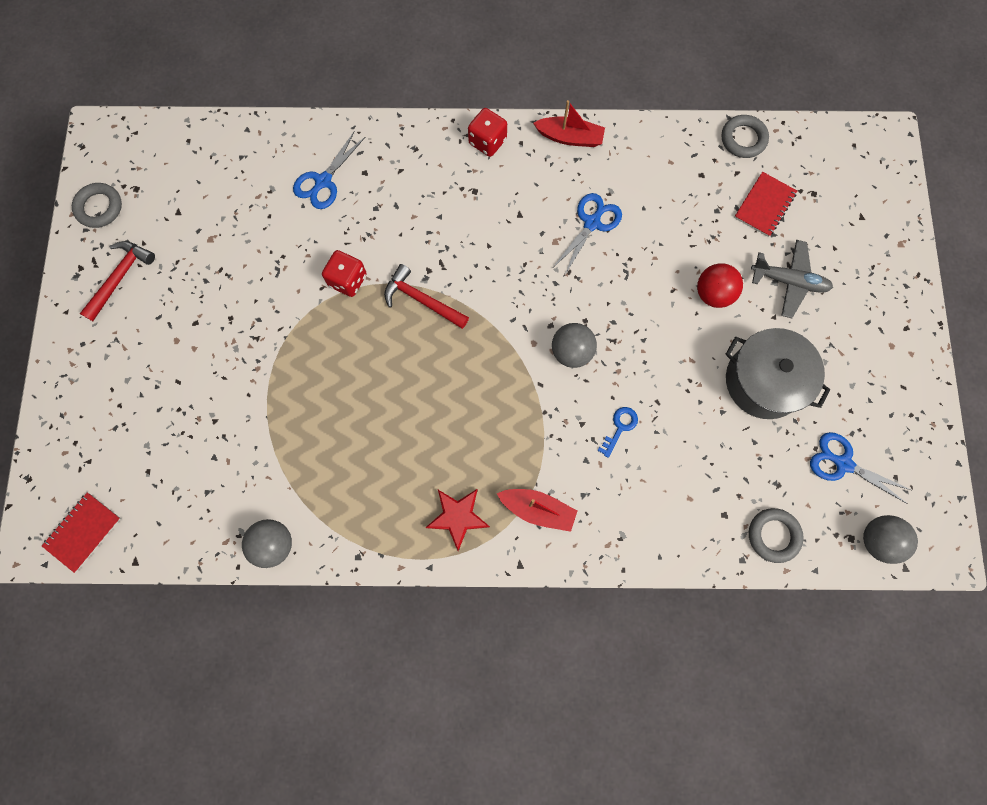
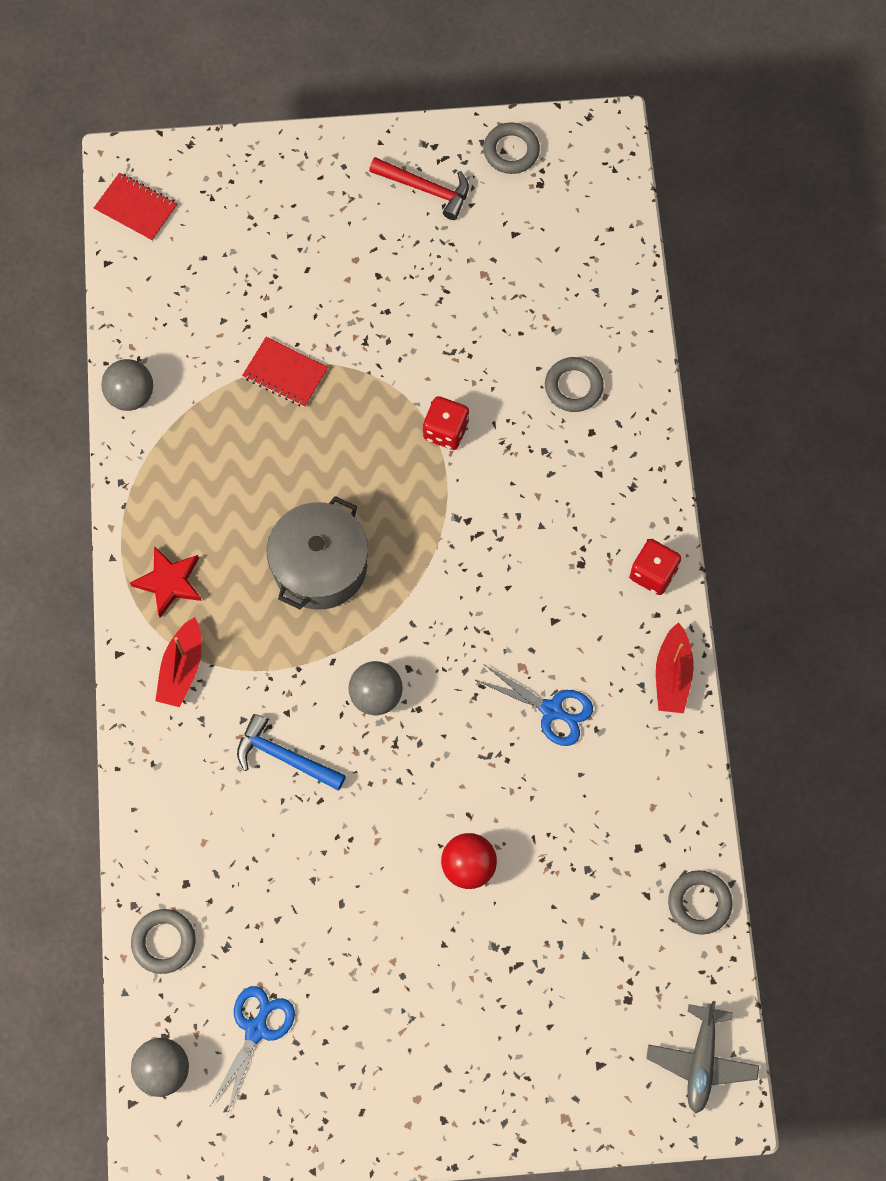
camera: 85 degrees right, 5 degrees down
blue scissors [293,131,365,209] -> grey ring [545,357,604,412]
red hammer [384,264,469,329] -> none
blue key [597,407,638,458] -> blue hammer [237,714,346,790]
grey pot [725,328,830,419] -> grey pot moved to [267,496,368,610]
red notebook [734,172,797,237] -> red notebook moved to [242,337,328,408]
grey plane [751,240,833,318] -> grey plane moved to [646,1001,759,1113]

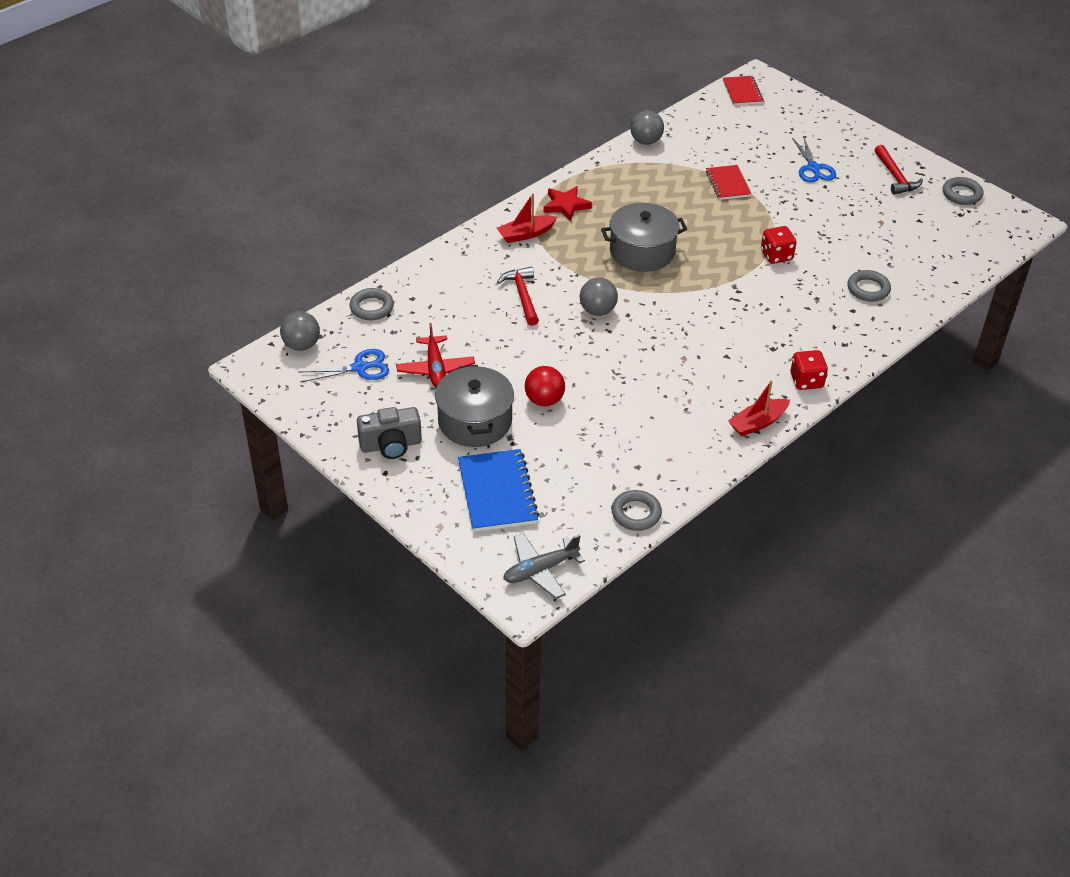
camera: 50 degrees right, 25 degrees down
blue hammer [237,714,346,790] -> red hammer [497,267,539,326]
blue scissors [476,665,593,746] -> blue scissors moved to [792,136,836,182]
none -> grey camera [357,407,422,459]
none -> red plane [396,323,475,388]
none -> grey pot [435,365,514,447]
none -> blue notebook [458,449,539,532]

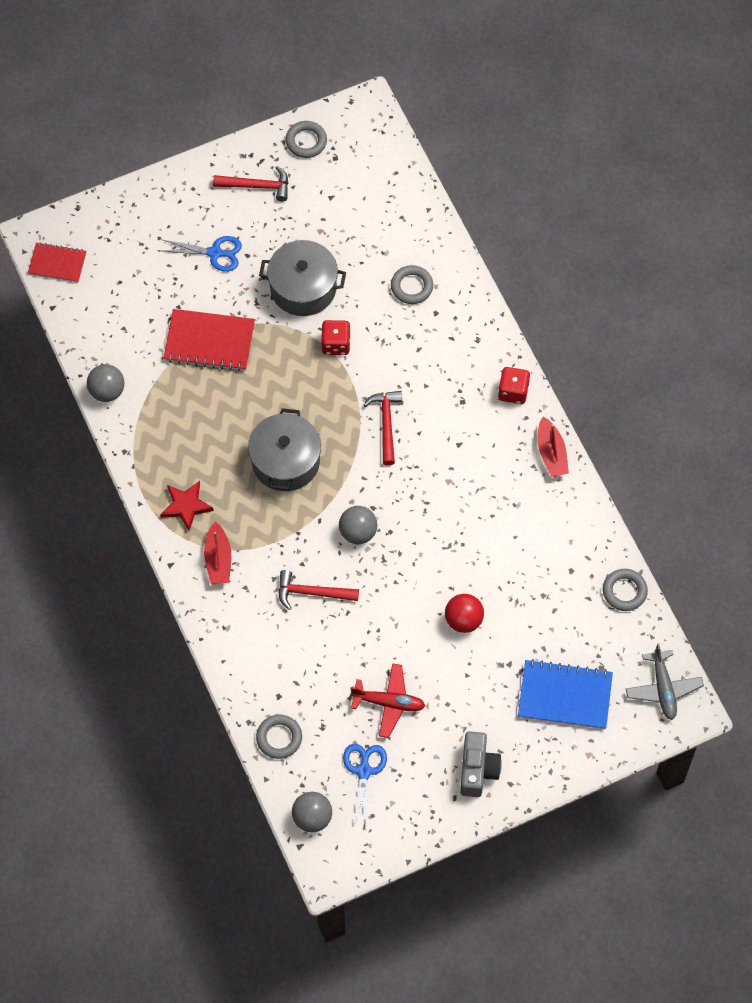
camera: 70 degrees left, 20 degrees up
grey pot [435,365,514,447] -> grey pot moved to [259,240,346,316]
red notebook [706,165,751,200] -> red notebook [163,309,255,372], size x1.58
none -> red hammer [364,391,402,465]

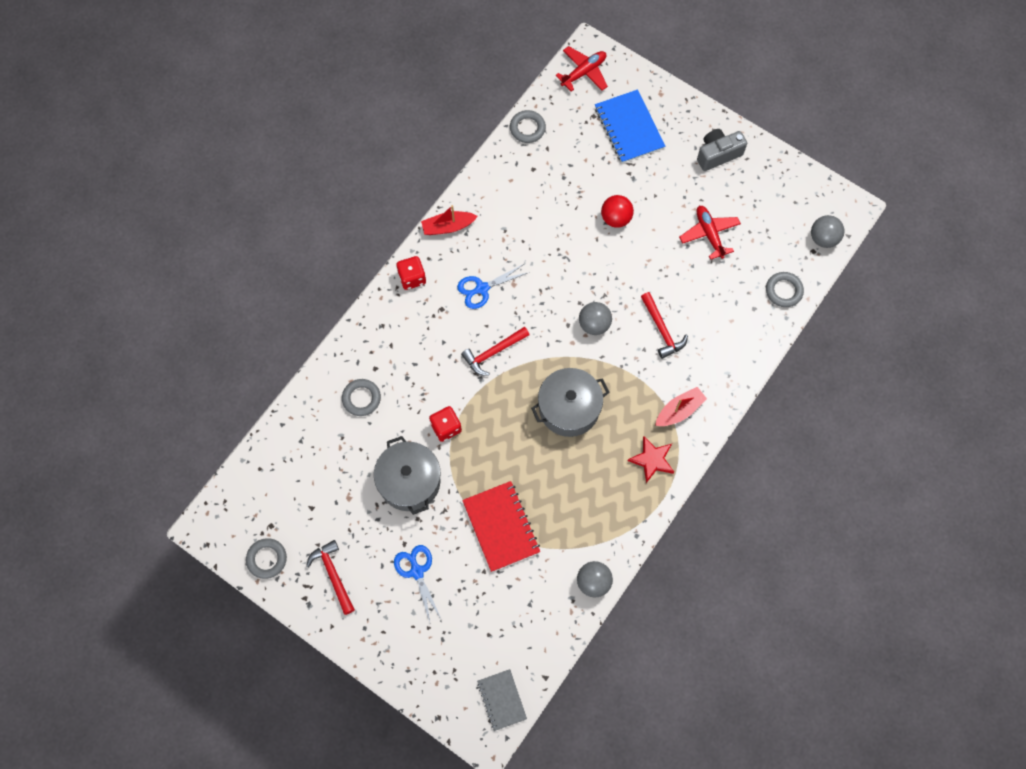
camera: 120 degrees left, 5 degrees up
red notebook [28,242,86,283] -> grey notebook [477,669,527,731]
blue scissors [343,744,387,829] -> blue scissors moved to [457,264,529,309]
red boat [537,417,569,477] -> red boat turned 150 degrees counterclockwise [421,205,478,235]
grey plane [626,643,704,720] -> red plane [555,46,608,92]

